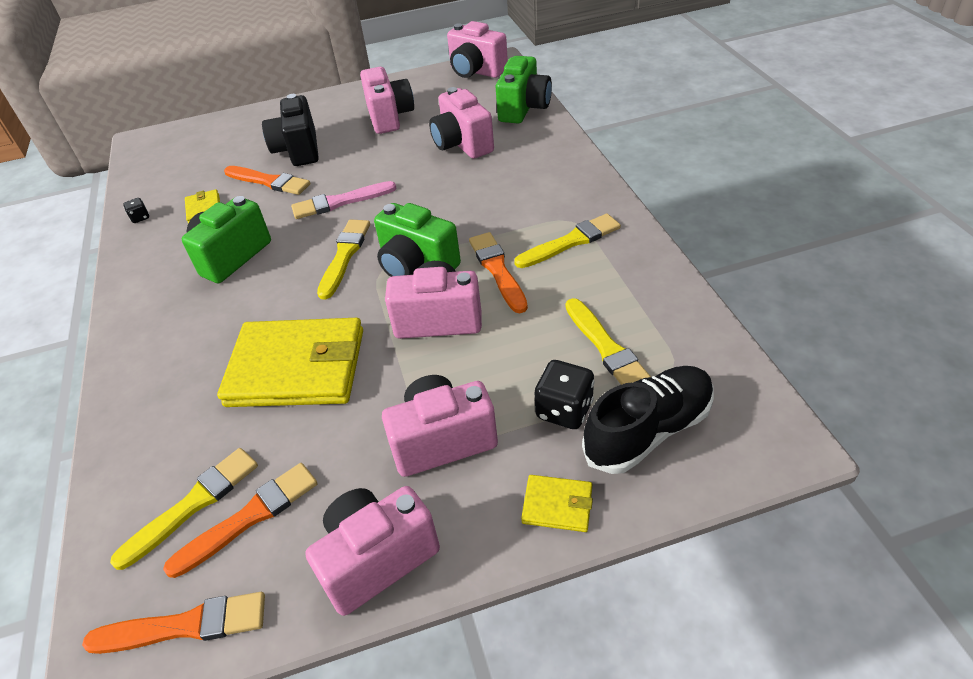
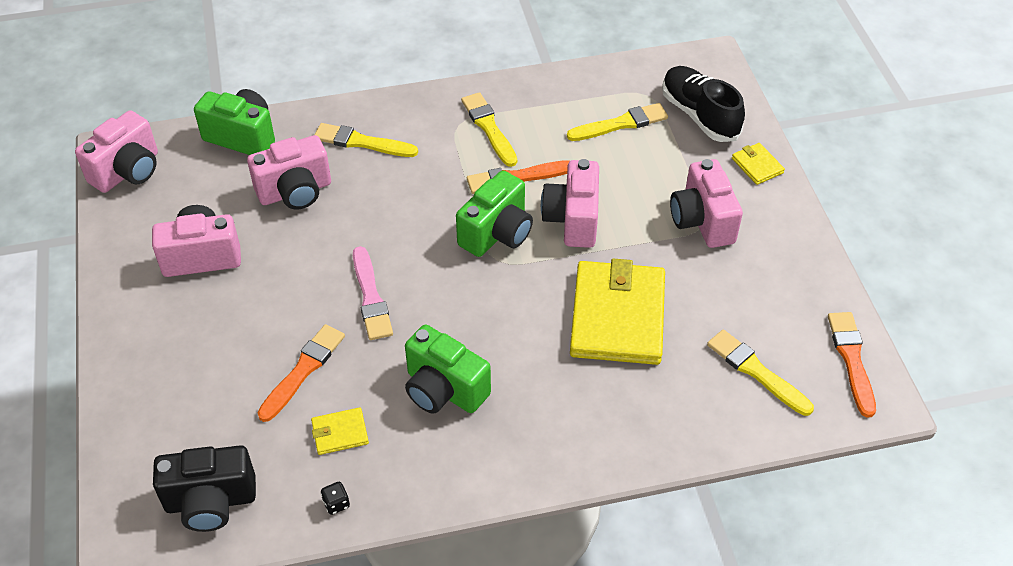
camera: 90 degrees left, 5 degrees up
orange brush [163,463,318,578] -> none
black camera [262,94,319,166] -> black camera moved to [153,445,256,532]
pink camera [305,486,440,616] -> none
yellow brush [317,219,370,300] -> yellow brush moved to [314,123,418,157]
yellow wallet [521,475,593,532] -> yellow wallet turned 45 degrees counterclockwise [732,143,785,185]
black dice [535,360,595,429] -> none

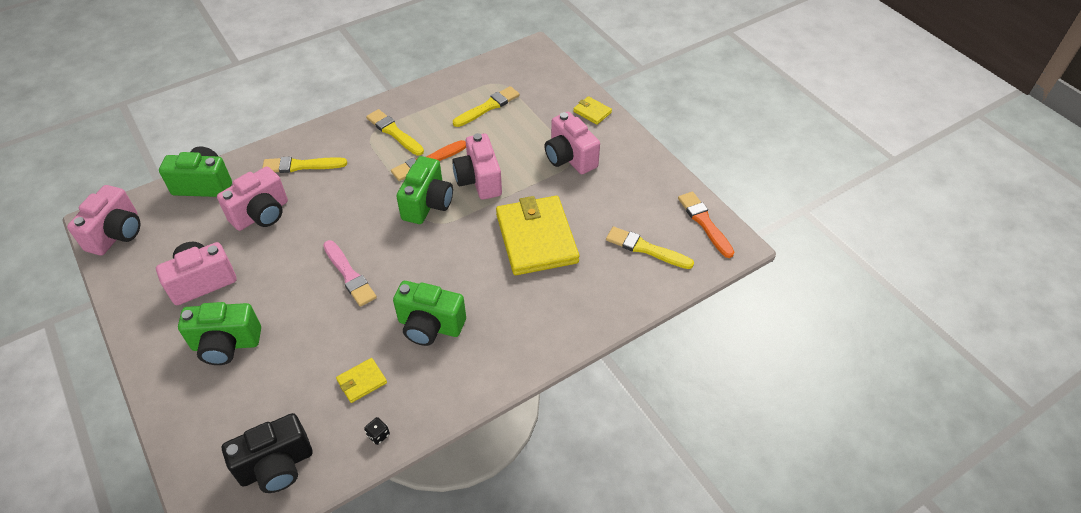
camera: 20 degrees left, 0 degrees up
orange brush [257,324,345,422] -> none
black shoe [662,66,745,142] -> none
none -> green camera [178,302,261,365]

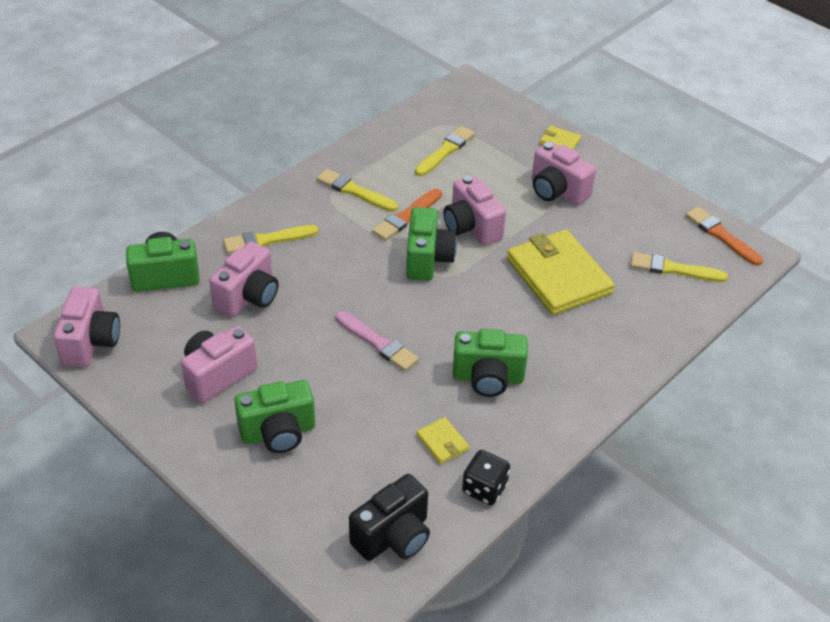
camera: 15 degrees left, 5 degrees down
yellow wallet [336,358,387,403] -> yellow wallet turned 75 degrees counterclockwise [417,417,469,464]
black dice [364,417,390,445] -> black dice [462,450,510,505], size x1.92

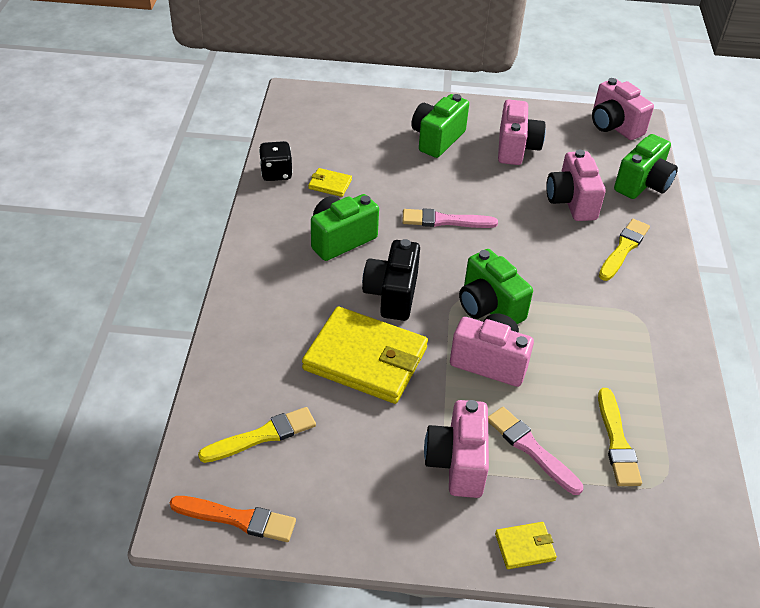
camera: 140 degrees right, 0 degrees up
yellow brush [317,169,398,212] -> none
black camera [349,474,430,561] -> black camera moved to [362,239,420,321]
orange brush [372,189,442,241] -> none
pink camera [532,141,596,206] -> pink camera turned 90 degrees counterclockwise [424,400,489,498]
none -> pink brush [488,407,583,495]

